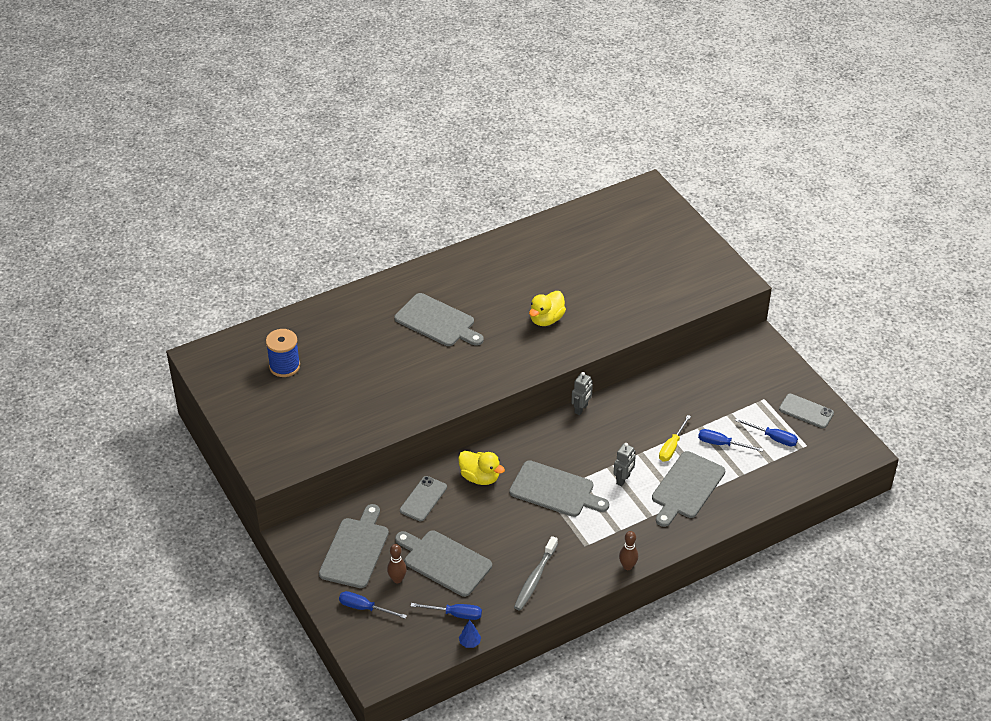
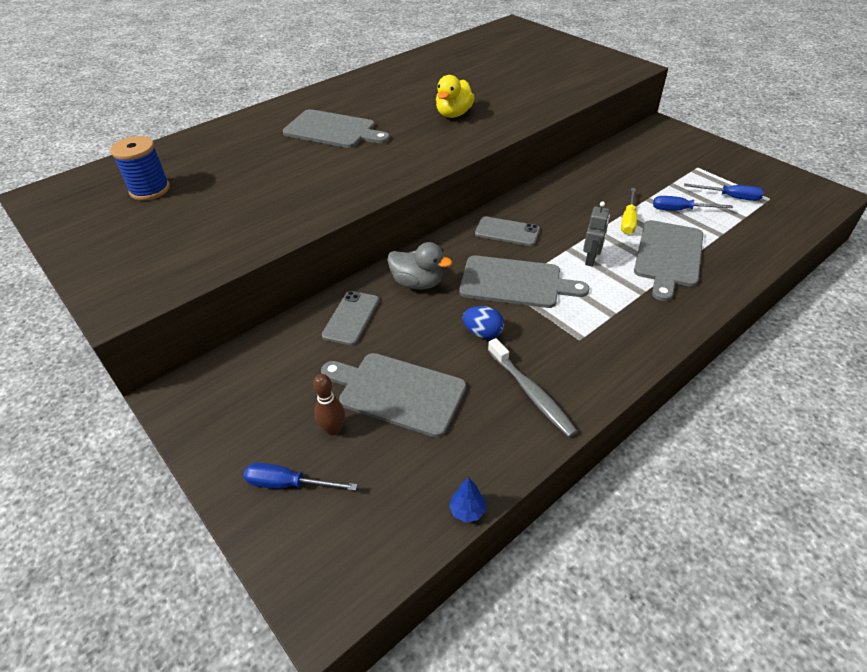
camera: 10 degrees left, 0 degrees up
grey cutting board [319,504,389,588] -> none
blue screwdriver [411,603,482,620] -> none
yellow duck [458,451,505,485] -> grey duck [387,242,452,290]
grey toothbrush [514,536,558,611] -> grey toothbrush turned 45 degrees counterclockwise [488,338,578,437]
grey robot [571,372,593,415] -> none
brown bowling pin [619,531,638,570] -> none
grey phone [779,394,834,428] -> grey phone moved to [475,216,540,246]
none -> blue egg [463,306,504,339]

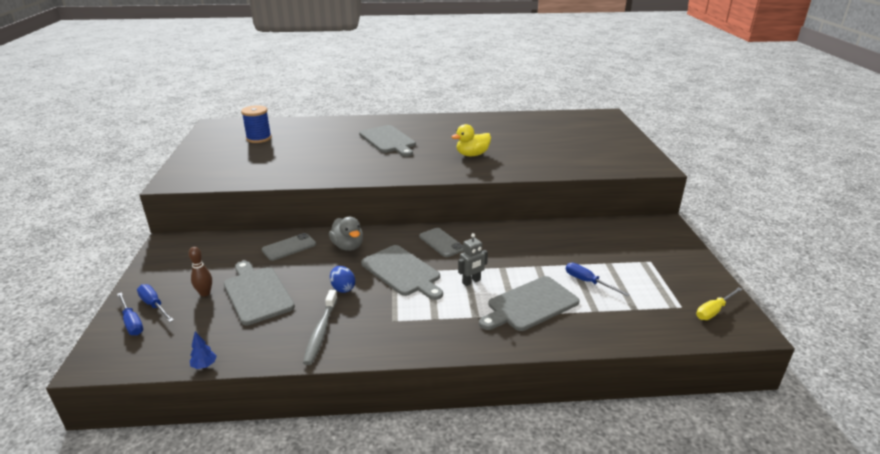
camera: 35 degrees right, 15 degrees down
yellow screwdriver [621,188,637,234] -> yellow screwdriver moved to [696,287,743,320]
blue screwdriver [684,183,764,201] -> blue screwdriver moved to [117,292,143,335]

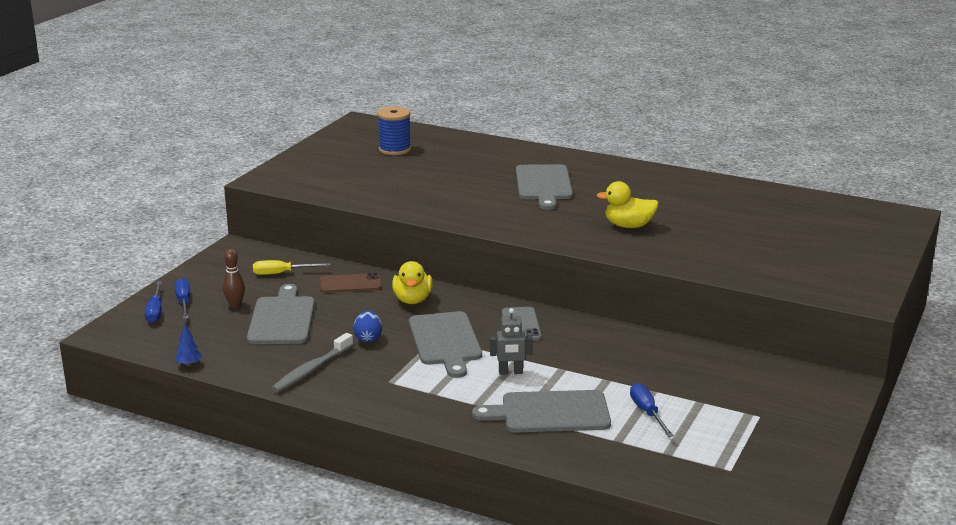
camera: 30 degrees right, 5 degrees down
grey phone [262,233,316,261] -> brown phone [320,273,382,293]
grey duck [329,217,363,251] -> yellow duck [392,261,433,304]
yellow screwdriver [696,287,743,320] -> yellow screwdriver moved to [253,260,330,275]

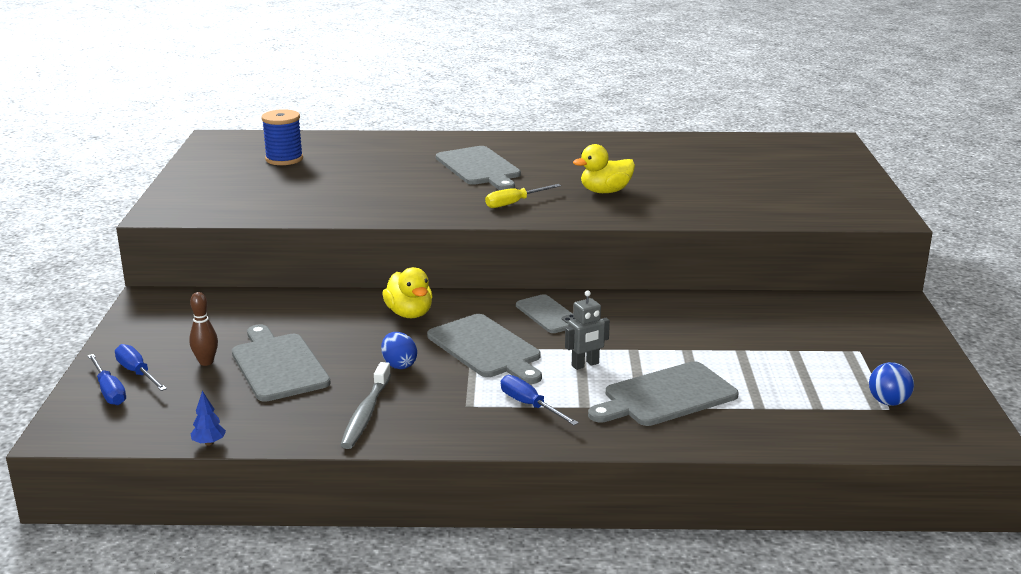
camera: 25 degrees left, 0 degrees up
yellow screwdriver [253,260,330,275] -> yellow screwdriver moved to [485,184,561,208]
brown phone [320,273,382,293] -> none
blue screwdriver [630,383,674,437] -> blue screwdriver moved to [501,375,579,425]
none -> blue ball [869,362,914,406]

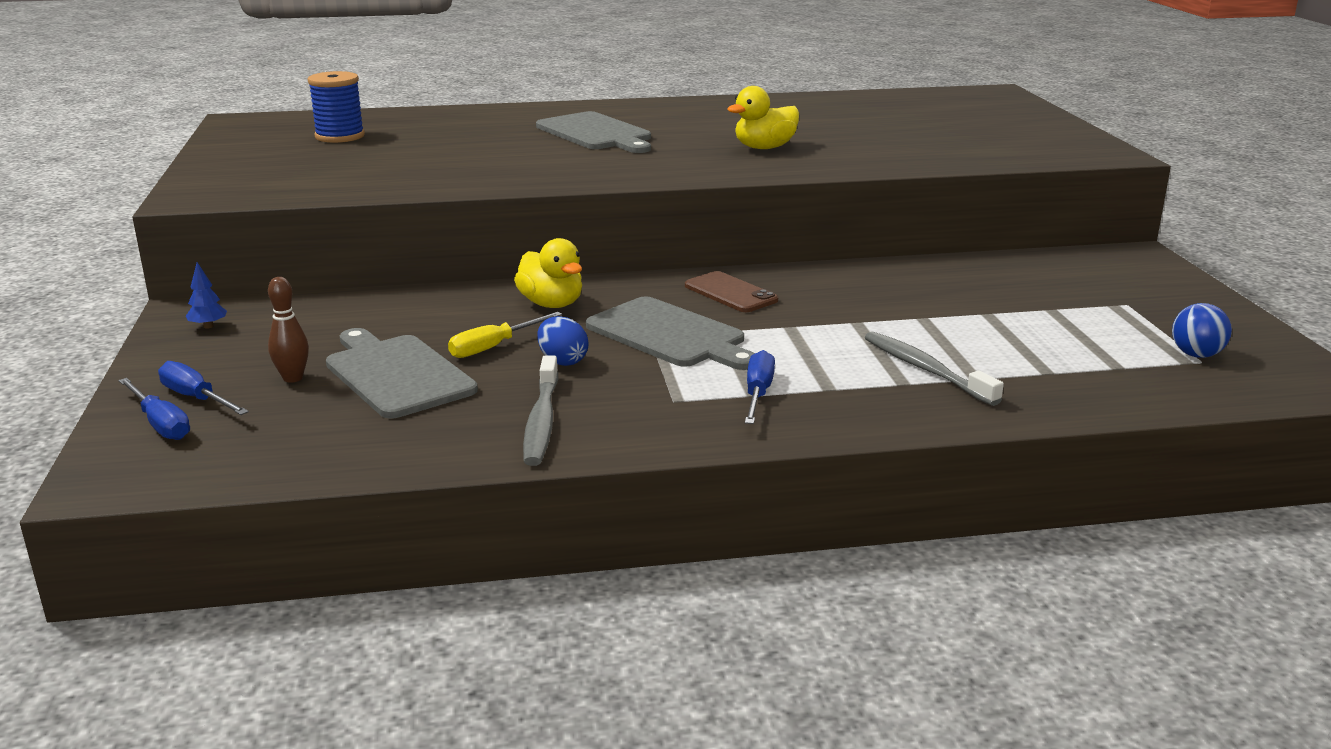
camera: 10 degrees left, 0 degrees up
blue tree [191,391,226,446] -> blue tree moved to [186,262,227,329]
yellow screwdriver [485,184,561,208] -> yellow screwdriver moved to [448,312,562,358]
blue screwdriver [501,375,579,425] -> blue screwdriver turned 60 degrees clockwise [745,350,775,424]
grey phone [516,294,575,333] -> brown phone [685,271,778,312]
grey robot [565,290,610,370] -> none
grey cutting board [588,361,739,426] -> grey toothbrush [864,332,1004,406]

